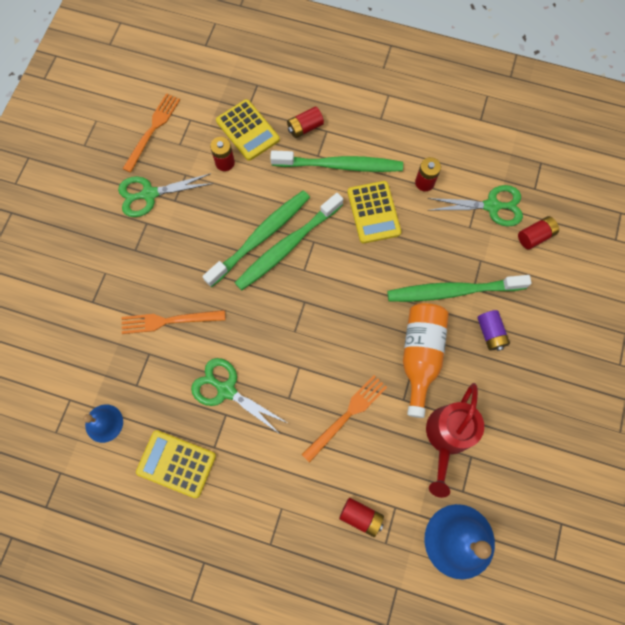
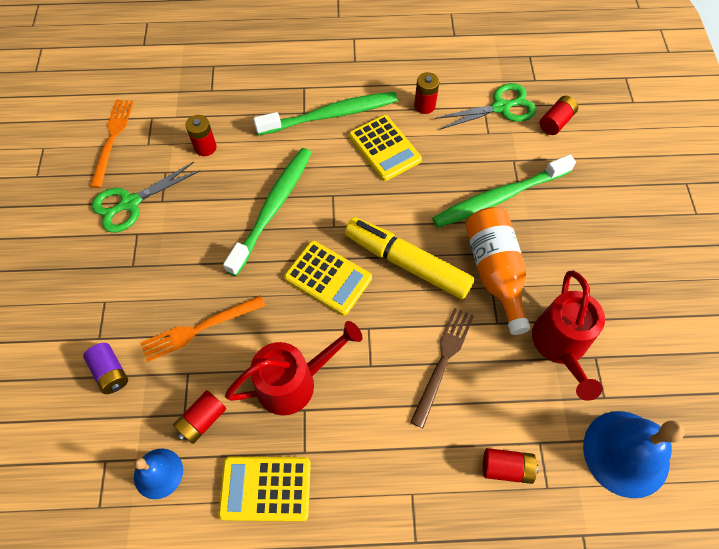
camera: 20 degrees left, 10 degrees down
green scissors [191,358,287,435] -> red watering can [225,321,362,415]
yellow calculator [216,99,280,161] -> yellow calculator moved to [284,241,372,316]
green toothbrush [235,193,343,290] -> none
red battery [287,106,324,138] -> red battery moved to [173,390,226,444]
orange fork [301,375,387,463] -> brown fork [410,308,474,428]
purple battery [477,310,510,351] -> purple battery moved to [83,343,128,394]
none -> yellow marker [345,217,474,299]

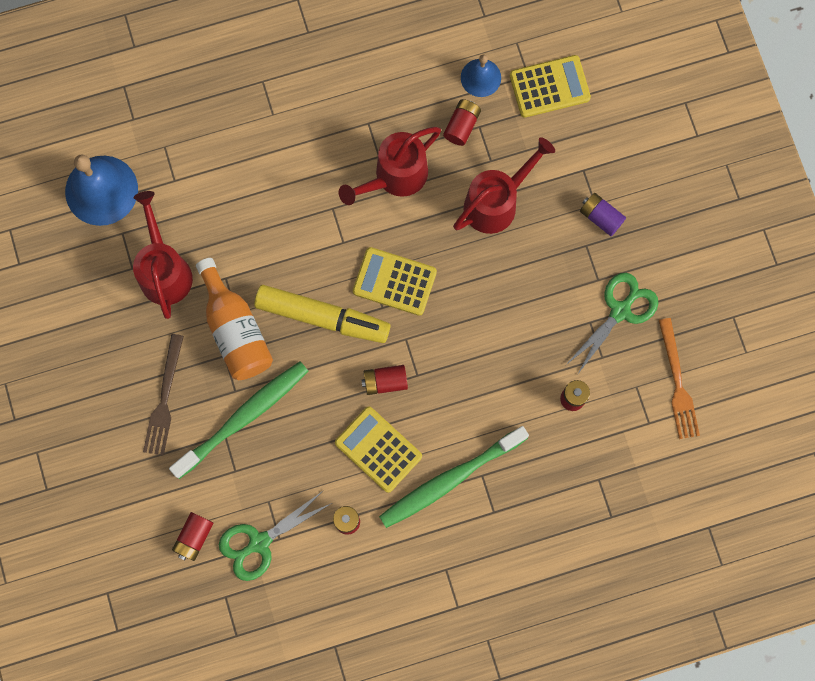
camera: 165 degrees right, 15 degrees up
purple battery [83,343,128,394] -> purple battery moved to [580,193,626,236]
orange fork [140,295,265,362] -> red watering can [453,137,555,234]
yellow calculator [218,457,311,522] -> yellow calculator moved to [510,55,591,118]
green toothbrush [223,148,312,276] -> none
brown fork [410,308,474,428] -> brown fork moved to [143,334,184,456]
red battery [483,448,538,484] -> red battery moved to [361,365,408,395]

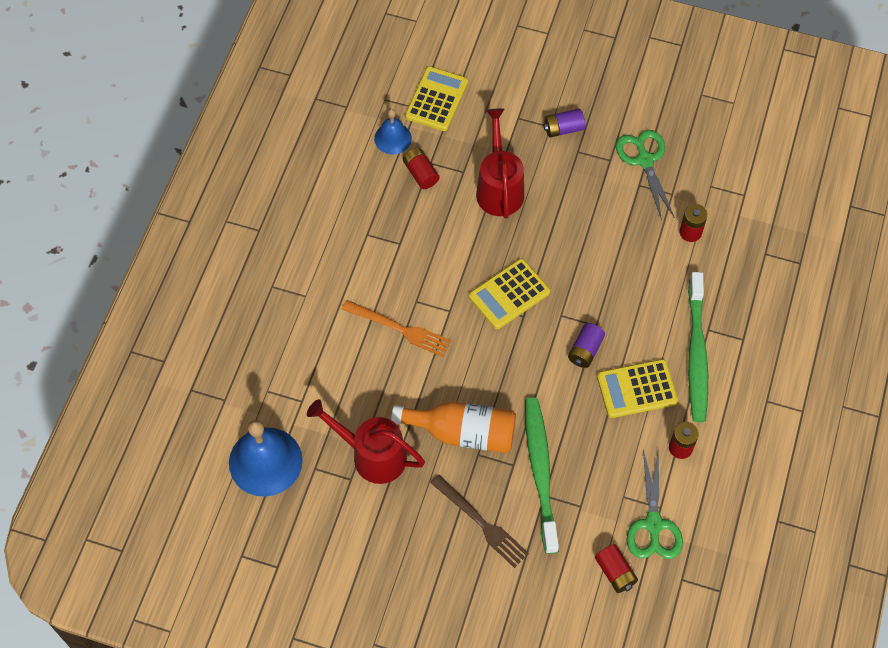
camera: 55 degrees left, 15 degrees down
yellow marker [254,285,390,343] -> none
red watering can [339,127,441,205] -> none
red battery [361,365,408,395] -> purple battery [568,323,605,368]
orange fork [659,318,700,439] -> orange fork moved to [342,300,451,357]

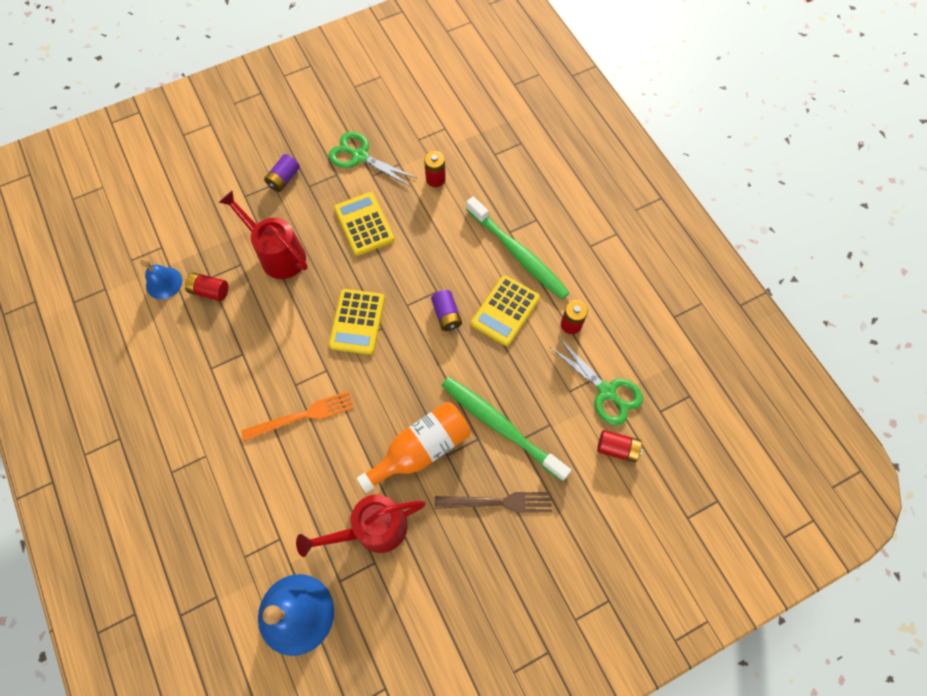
camera: 45 degrees left, 5 degrees up
yellow calculator [405,66,468,131] -> yellow calculator moved to [334,192,394,256]

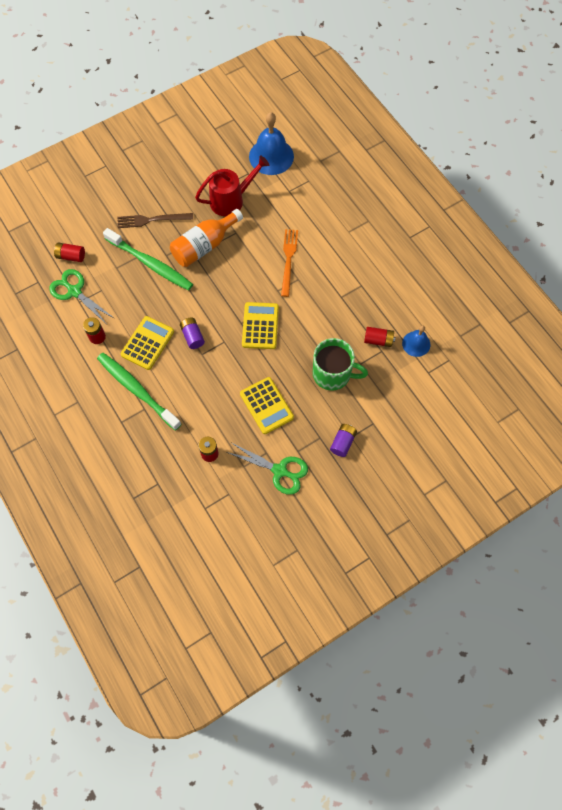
camera: 175 degrees right, 0 degrees up
red watering can [218,190,308,279] -> green mug [313,338,368,391]
orange fork [241,391,354,441] -> orange fork turned 120 degrees clockwise [281,229,298,297]

